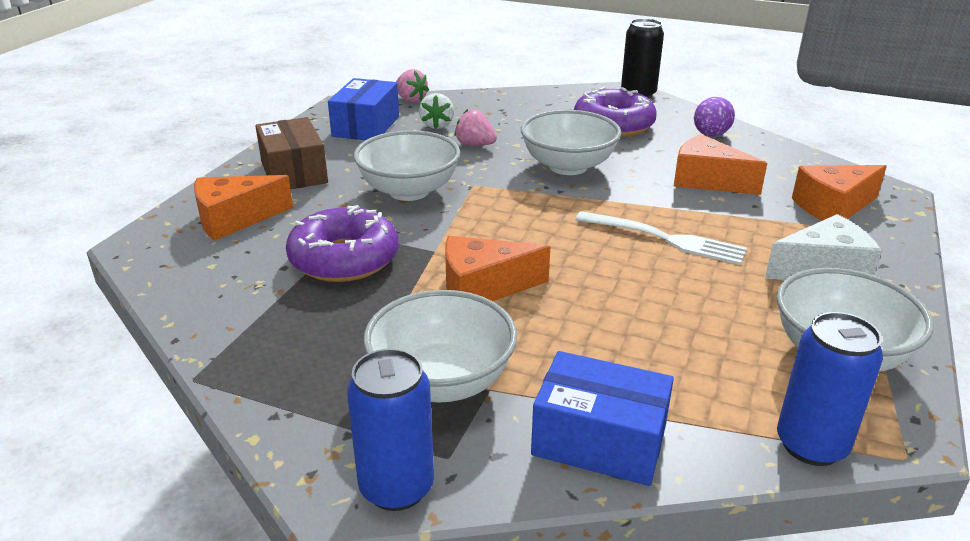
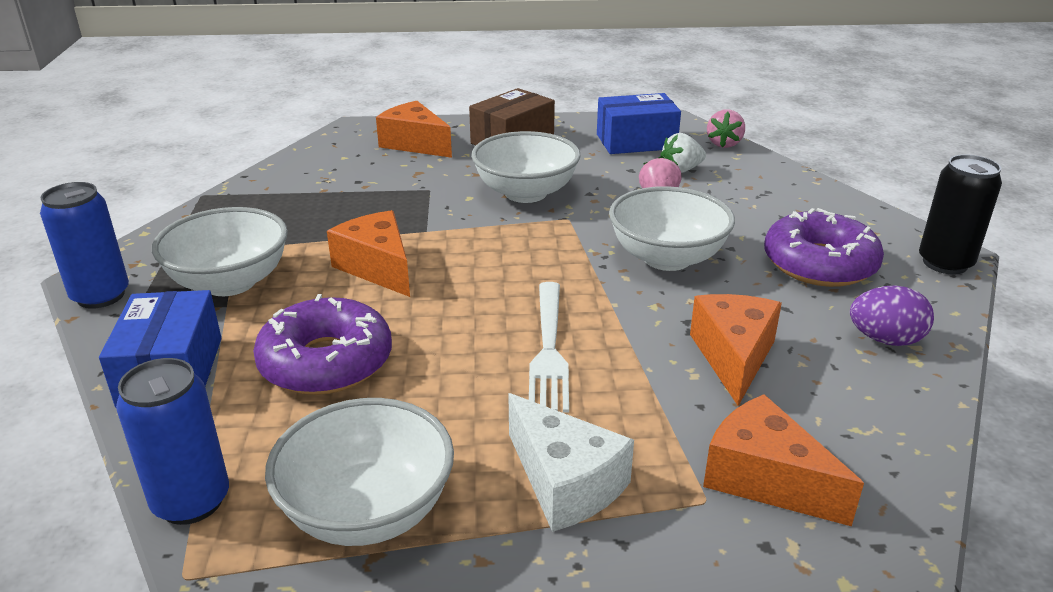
camera: 65 degrees right, 0 degrees up
purple donut [286,205,399,282] -> purple donut moved to [253,294,392,395]

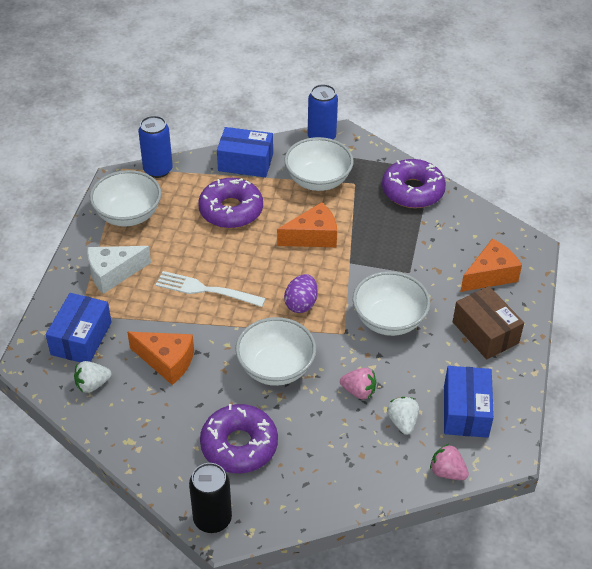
camera: 105 degrees right, 15 degrees up
orange cheese [703,394,864,526] -> blue box [46,293,112,363]
purple egg [850,285,934,346] -> purple egg moved to [284,274,318,313]
none -> white strawberry [74,361,111,393]
none -> purple donut [382,159,446,208]

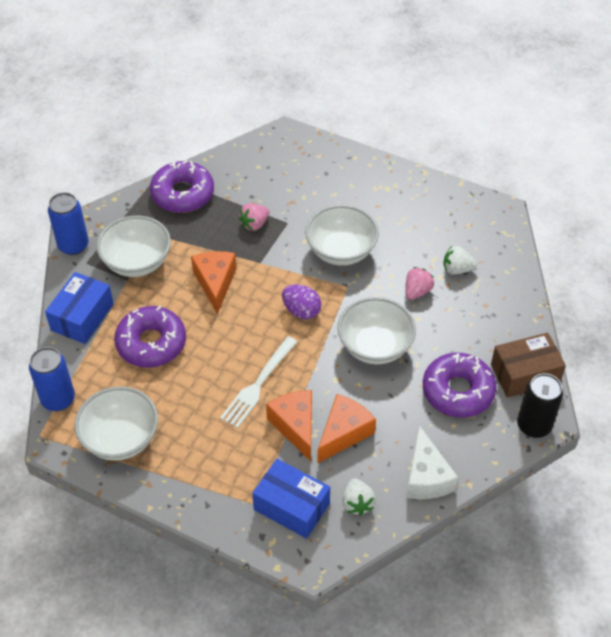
camera: 75 degrees left, 5 degrees up
white cheese [87,246,151,294] -> white cheese moved to [406,425,458,499]
pink strawberry [430,444,469,480] -> pink strawberry moved to [239,203,269,231]
blue box [444,366,494,438] -> none
brown box [453,286,524,359] -> brown box moved to [491,333,566,398]
orange cheese [460,239,522,292] -> orange cheese moved to [266,390,312,462]

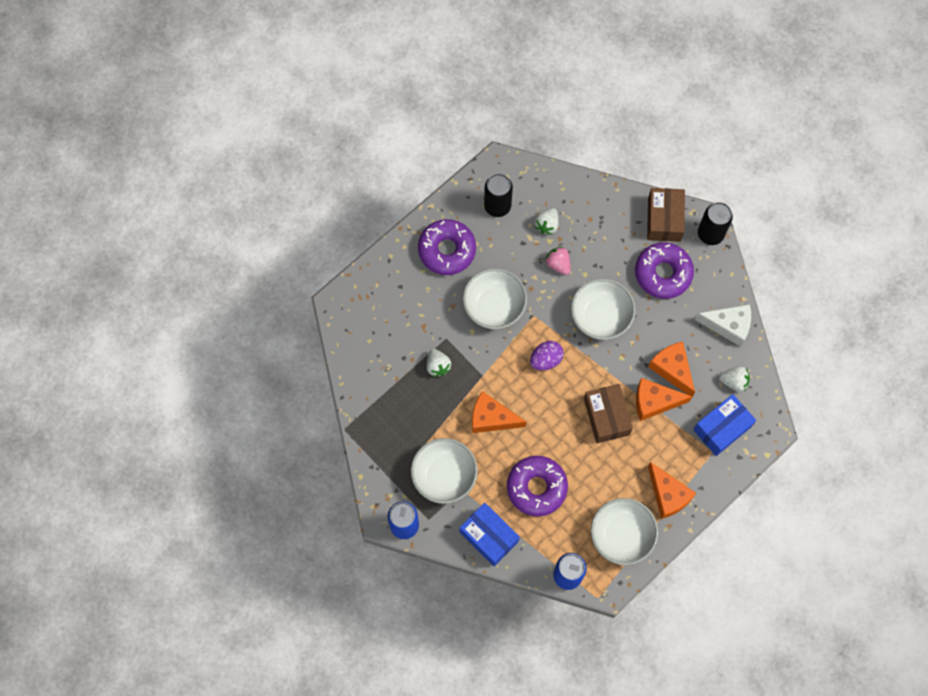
camera: 70 degrees left, 20 degrees up
purple donut [150,160,214,213] -> purple donut moved to [418,219,476,275]
white fork [220,336,297,428] -> brown box [584,384,633,443]
pink strawberry [239,203,269,231] -> white strawberry [427,349,451,377]
none -> black can [484,174,513,217]
none -> orange cheese [648,462,696,519]

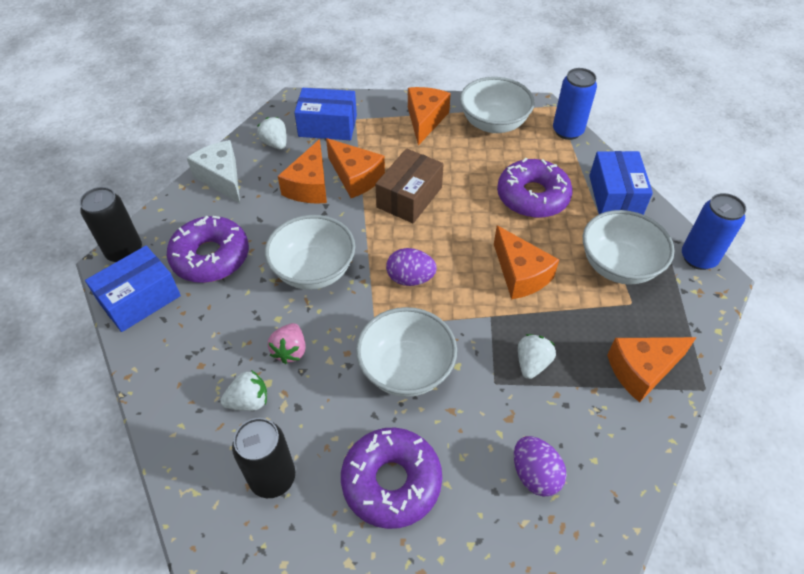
camera: 135 degrees left, 20 degrees down
brown box [647,188,685,242] -> blue box [85,246,181,332]
none -> purple egg [514,436,567,497]
none -> orange cheese [607,337,697,403]

